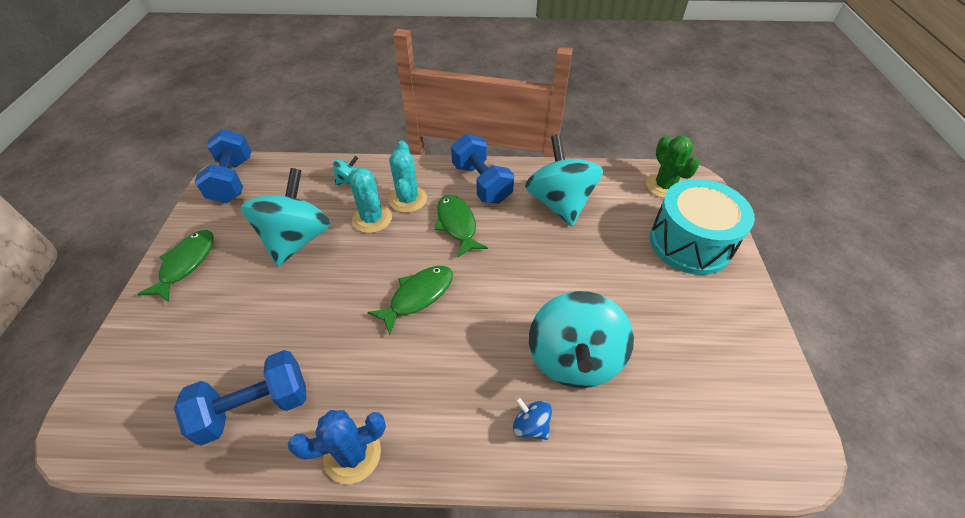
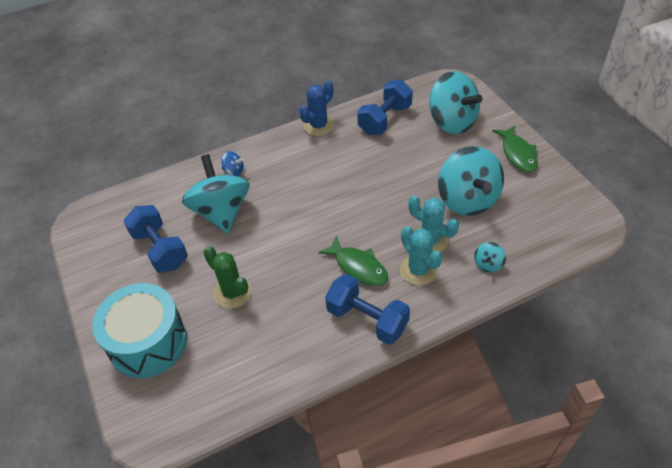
camera: 155 degrees right, 0 degrees up
blue dumbbell [195,129,251,203] -> blue dumbbell moved to [123,205,188,273]
green fish [367,266,453,335] -> none
turquoise spinning top [525,134,603,226] -> turquoise spinning top moved to [429,71,483,134]
green cactus [646,136,700,198] -> green cactus moved to [203,246,252,309]

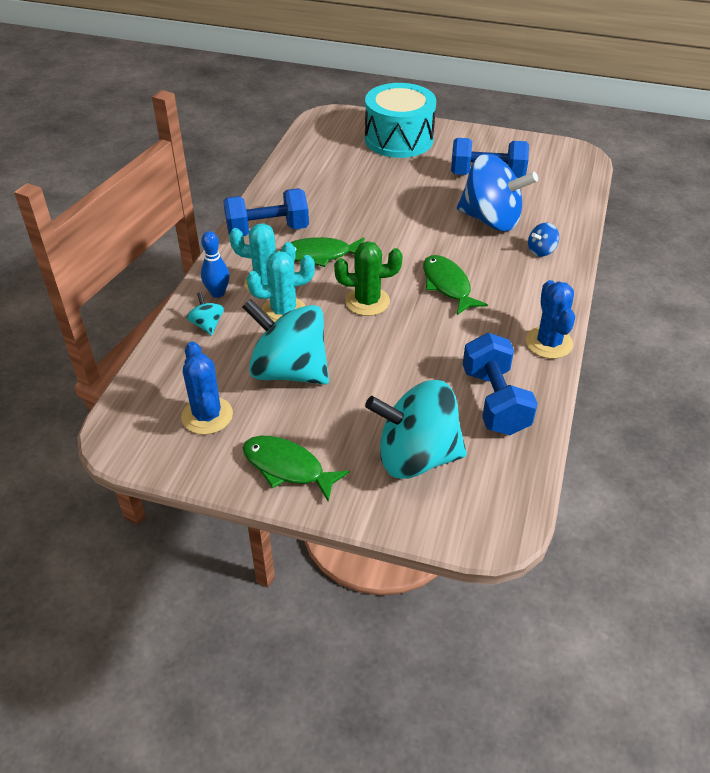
camera: 130 degrees right, 5 degrees down
turquoise spinning top [182,154,249,233] -> blue spinning top [457,154,538,231]
green cactus [203,246,252,309] -> green cactus moved to [334,241,402,316]
none -> blue cactus [181,341,233,435]
none -> blue bowling pin [201,231,230,298]
none -> green fish [423,255,488,315]

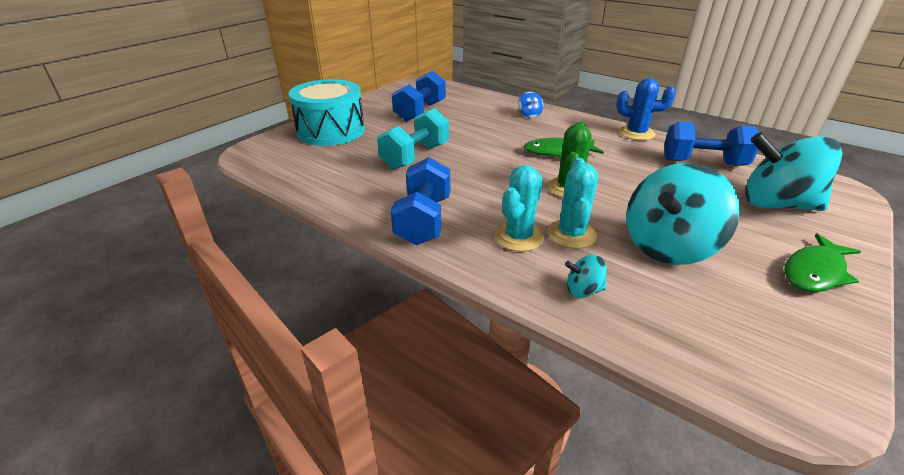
camera: 70 degrees left, 10 degrees down
blue cactus [181,341,233,435] -> none
blue bowling pin [201,231,230,298] -> none
green fish [280,237,364,267] -> none
turquoise spinning top [365,380,467,479] -> turquoise spinning top turned 90 degrees clockwise [745,132,842,211]
blue spinning top [457,154,538,231] -> none
none -> turquoise dumbbell [377,108,449,169]

